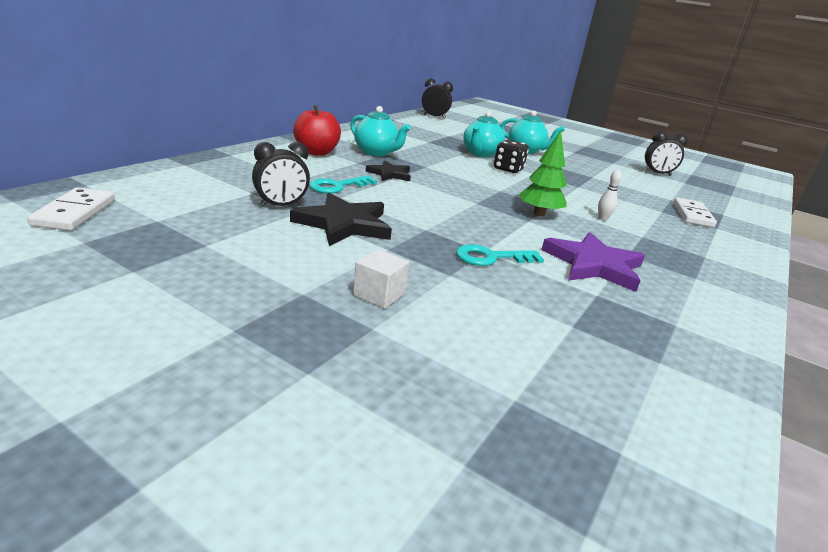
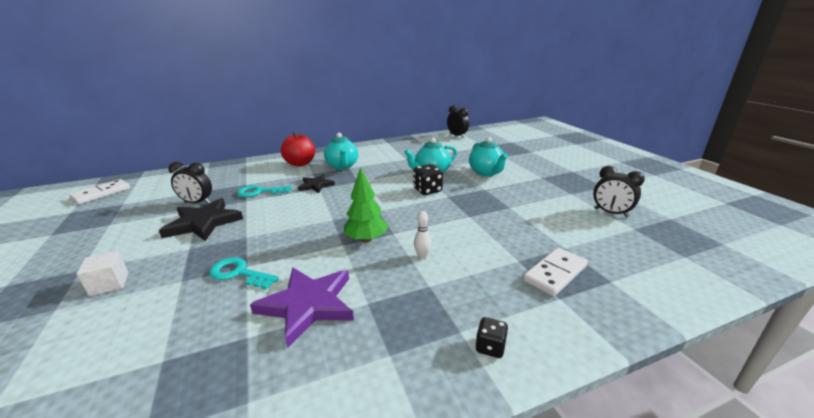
camera: 40 degrees right, 0 degrees up
none -> black dice [475,317,508,358]

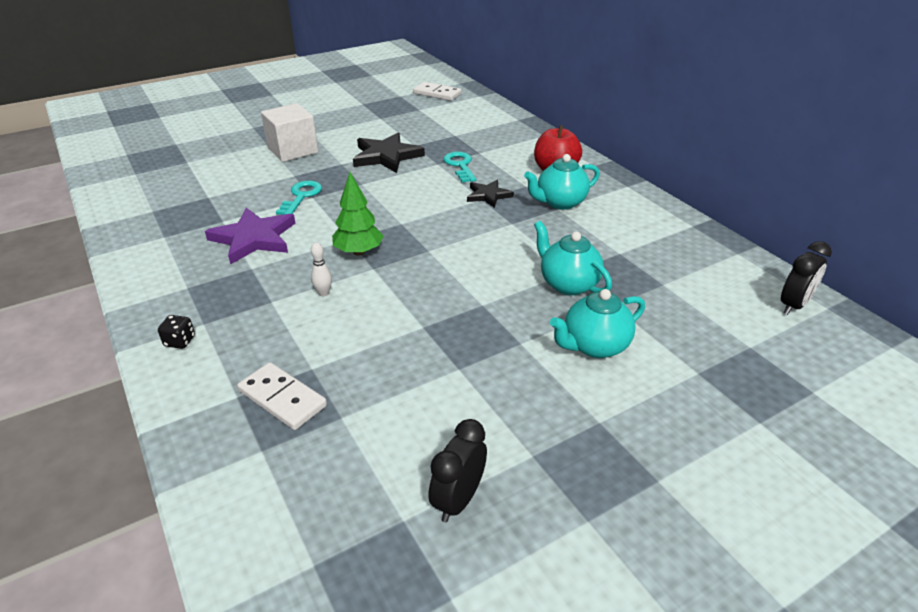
camera: 80 degrees right, 10 degrees up
white cube [76,251,129,296] -> white cube [261,103,318,162], size x1.80
black clock [168,162,212,204] -> none
black dice [413,164,443,195] -> none

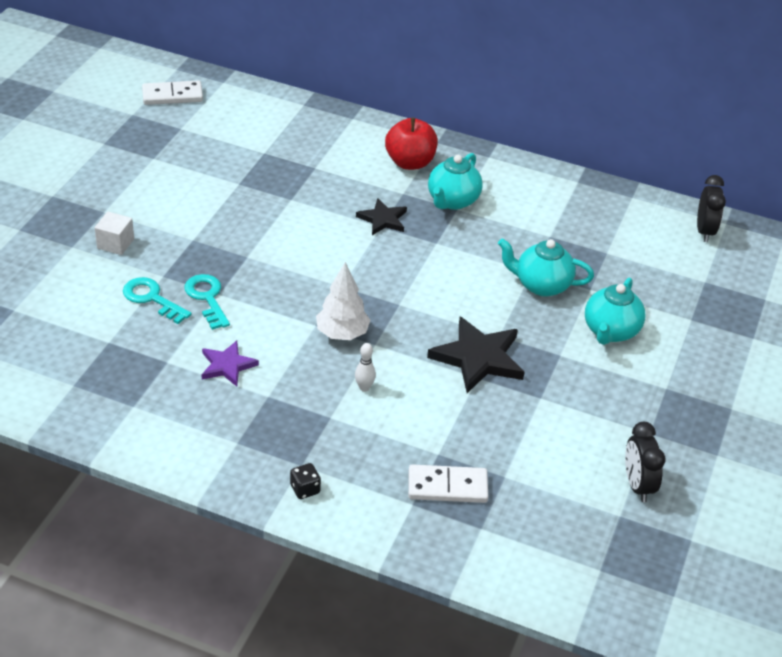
camera: 40 degrees left, 5 degrees up
purple star [205,208,295,264] -> purple star [202,340,259,387], size x0.59
white cube [261,103,318,162] -> white cube [95,212,134,255], size x0.56
green tree [332,172,383,256] -> white tree [316,262,371,340]
black star [353,132,425,173] -> black star moved to [427,316,524,393]
turquoise key [443,152,476,183] -> turquoise key moved to [123,277,192,324]

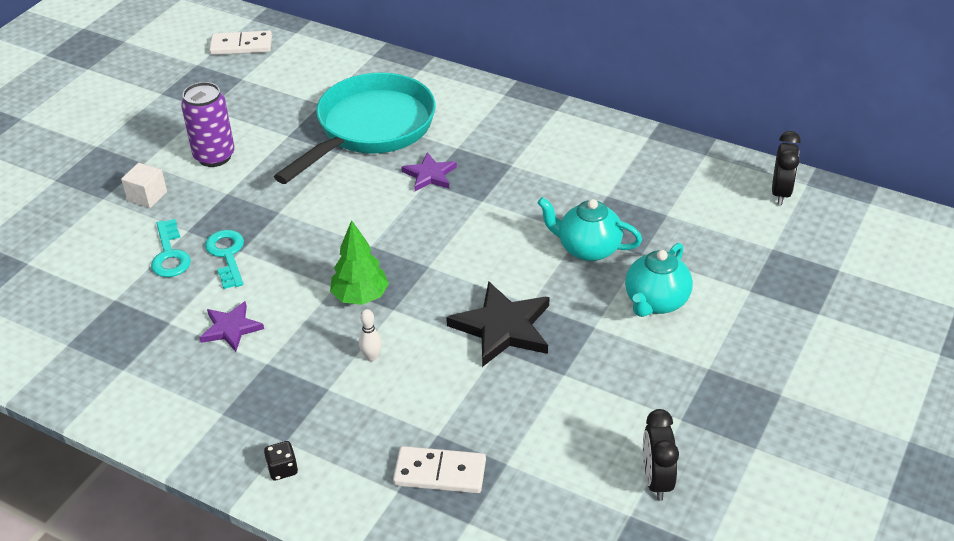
camera: 10 degrees right, 0 degrees up
turquoise key [123,277,192,324] -> turquoise key turned 150 degrees counterclockwise [151,219,191,277]
white tree [316,262,371,340] -> green tree [330,220,389,305]
black star [356,198,407,235] -> purple star [401,152,457,191]
red apple [385,118,438,170] -> none
turquoise teapot [428,153,483,210] -> none
none -> purple can [181,82,235,167]
none -> turquoise pan [274,73,436,184]

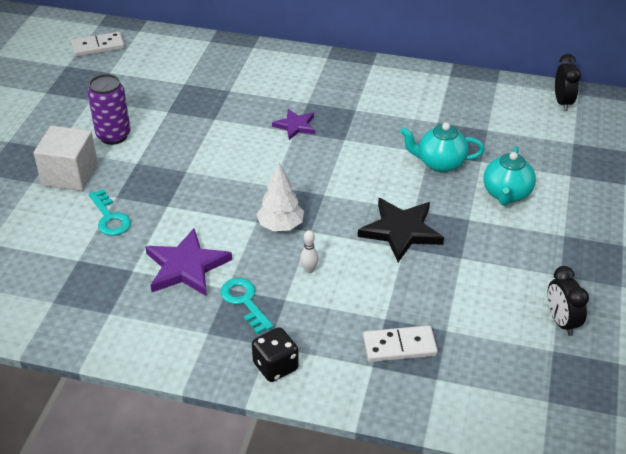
camera: 15 degrees left, 0 degrees up
white cube [121,163,167,208] -> white cube [34,126,98,191], size x1.80
purple star [199,301,264,352] -> purple star [145,228,232,296], size x1.68
turquoise key [205,230,244,289] -> turquoise key moved to [220,278,274,334]
black dice [264,441,298,481] -> black dice [252,327,299,382], size x1.63
turquoise pan [274,73,436,184] -> none
green tree [330,220,389,305] -> white tree [256,163,304,231]

